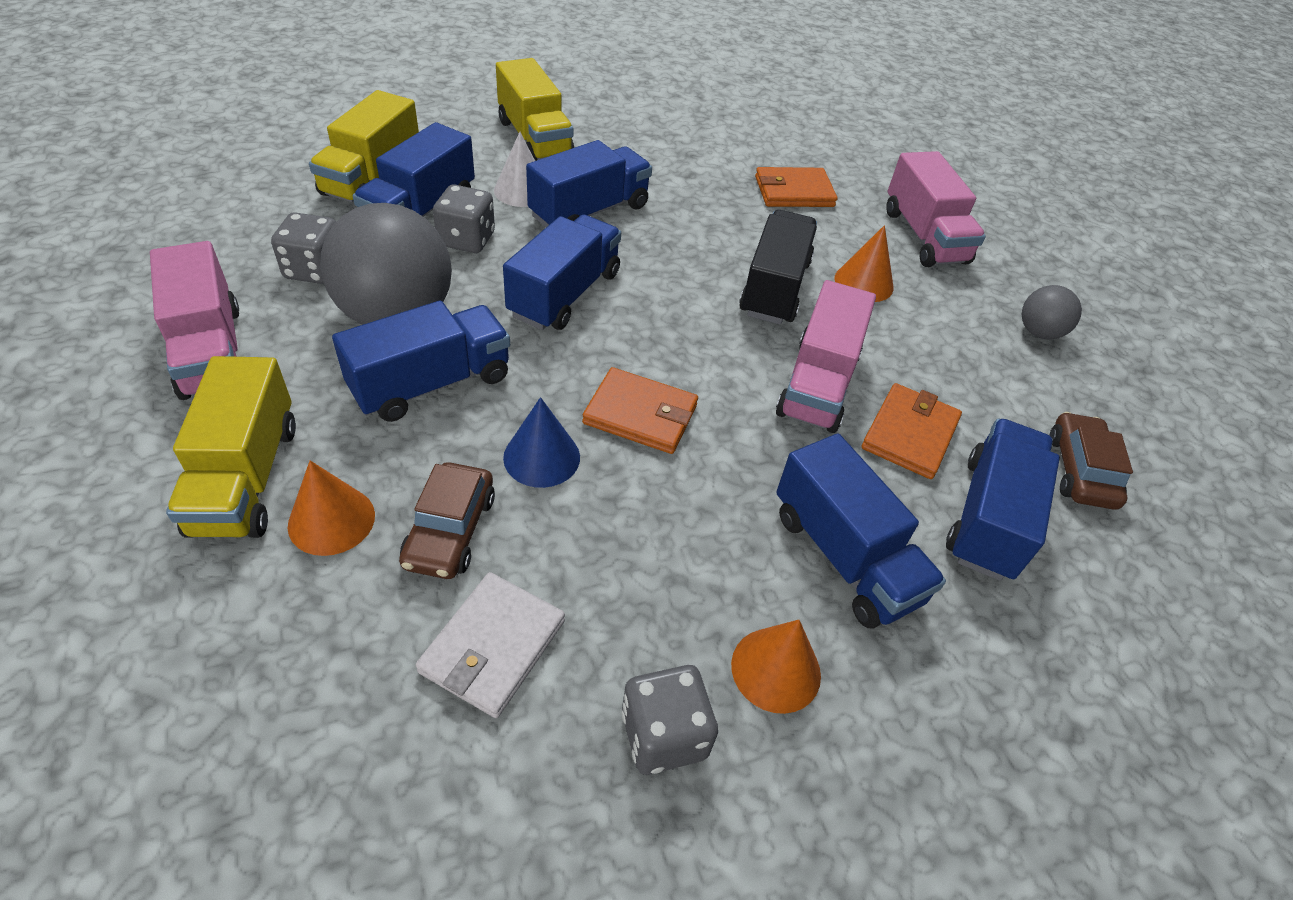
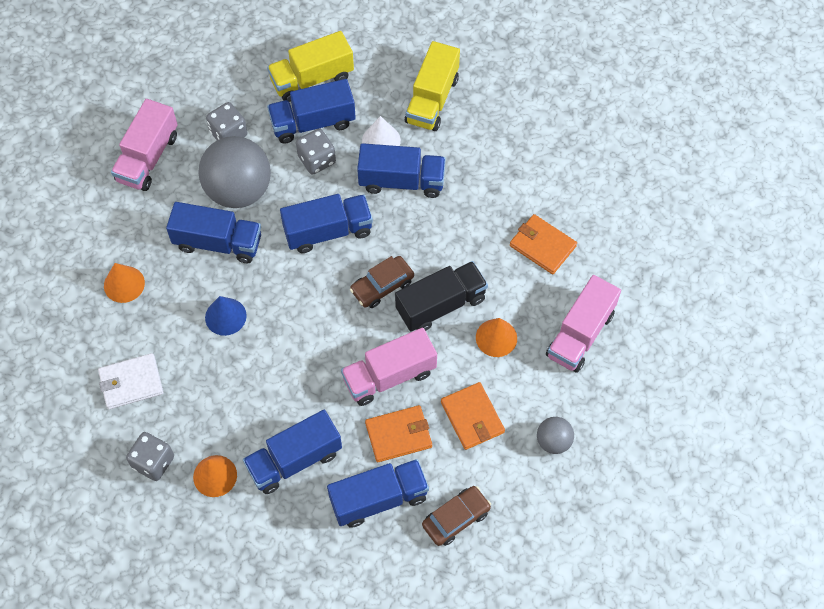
camera: 50 degrees right, 15 degrees up
yellow truck [166,356,296,538] -> none
brown car [399,462,495,579] -> brown car moved to [350,256,414,308]
orange wallet [582,367,698,454] -> orange wallet moved to [441,382,505,450]
blue truck [776,434,946,628] -> blue truck turned 45 degrees clockwise [243,410,342,494]

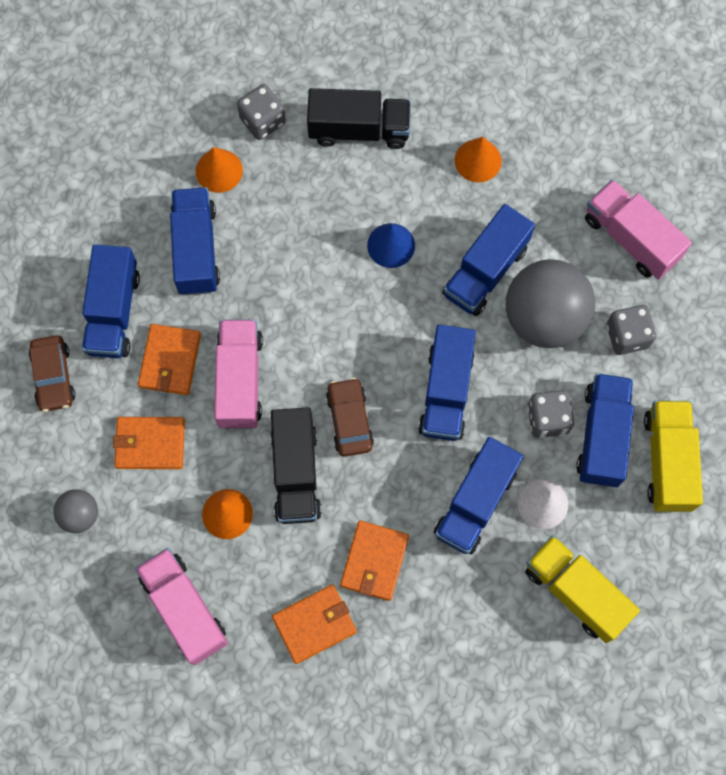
camera: 115 degrees right, 10 degrees up
white wallet [98,353,164,409] -> black truck [307,88,411,149]
none -> orange wallet [340,521,409,601]

